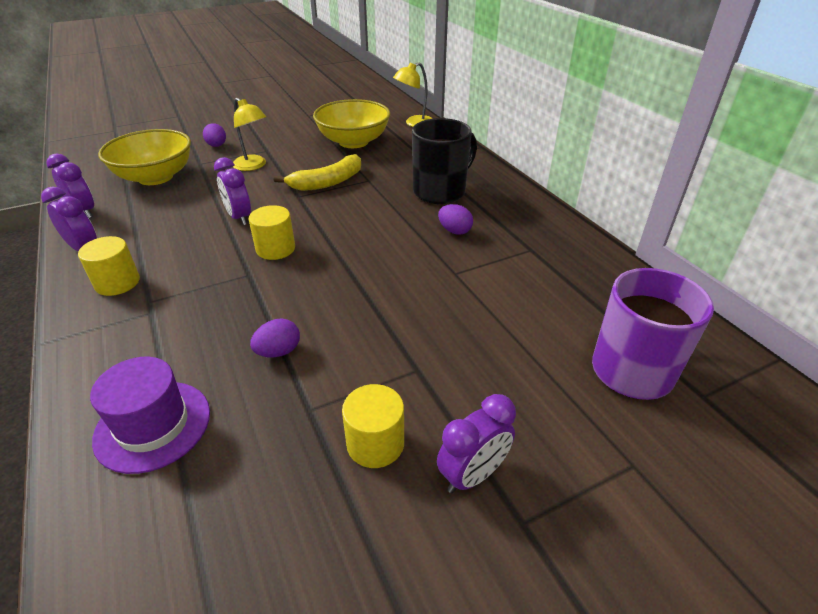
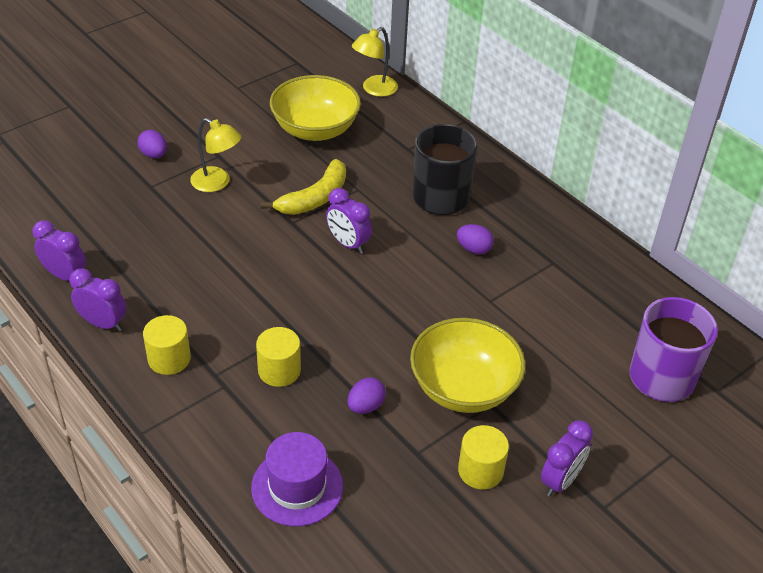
camera: 15 degrees left, 5 degrees up
yellow bowl [98,129,191,185] -> yellow bowl moved to [410,318,525,413]
purple clock [214,157,251,225] -> purple clock moved to [326,188,372,254]
yellow cylinder [249,205,295,260] -> yellow cylinder moved to [256,327,301,387]

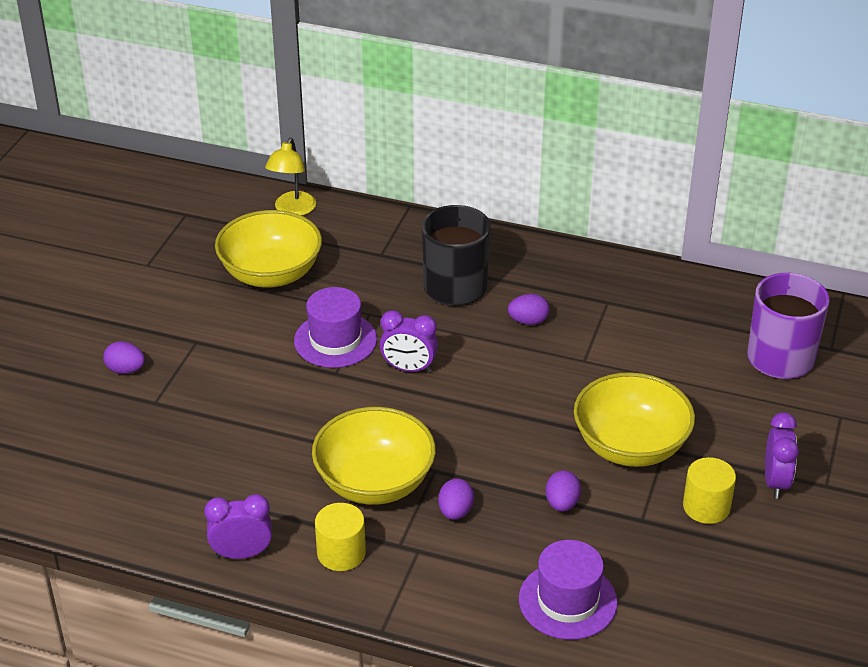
camera: 30 degrees left, 5 degrees down
purple clock [33,220,86,281] -> none
yellow lamp [190,118,241,192] -> none
yellow cylinder [256,327,301,387] -> purple egg [438,479,474,520]
yellow banana [261,159,346,215] -> purple hat [294,287,377,368]
none -> yellow bowl [312,407,436,505]

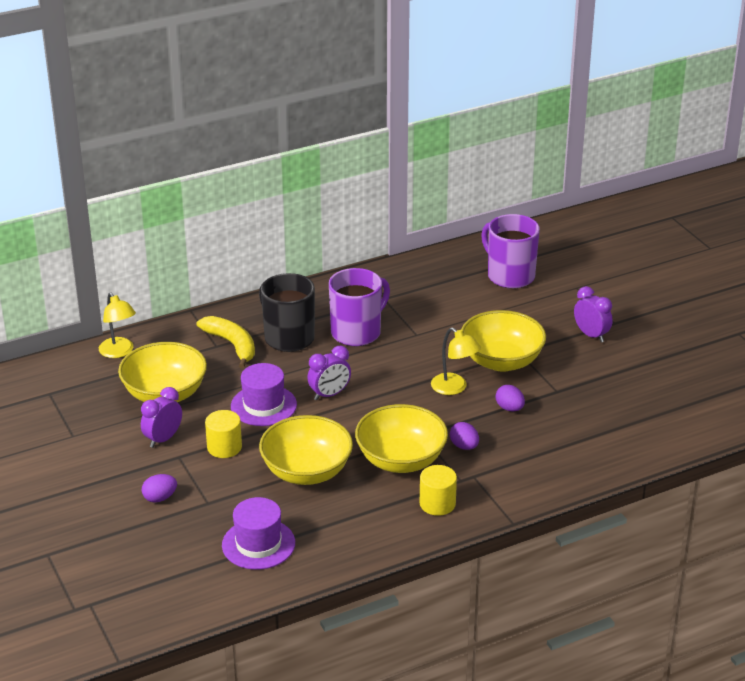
camera: 45 degrees left, 5 degrees down
purple clock [204,494,272,559] -> purple clock moved to [141,387,182,448]
purple egg [508,294,549,325] -> purple mug [329,268,390,346]
purple hat [519,540,618,640] -> purple hat moved to [222,497,295,570]
yellow cylinder [683,457,736,524] -> yellow cylinder moved to [205,410,242,458]
none -> yellow banana [197,316,255,369]
none -> yellow bowl [259,415,353,485]
none -> yellow lamp [431,328,481,395]

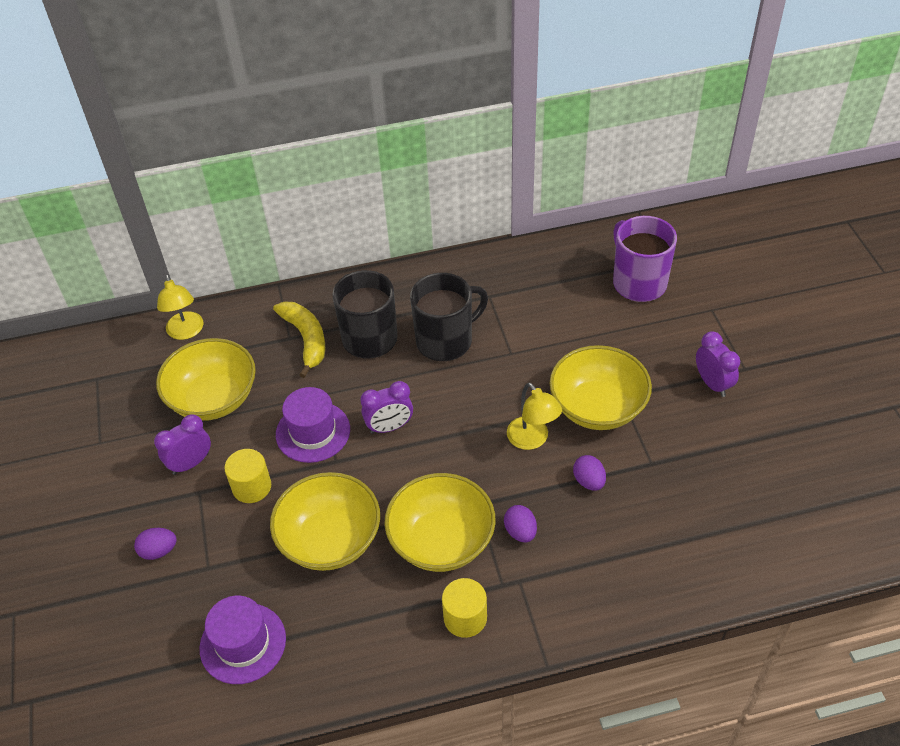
camera: 15 degrees right, 15 degrees up
purple mug [329,268,390,346] -> black mug [410,273,488,361]

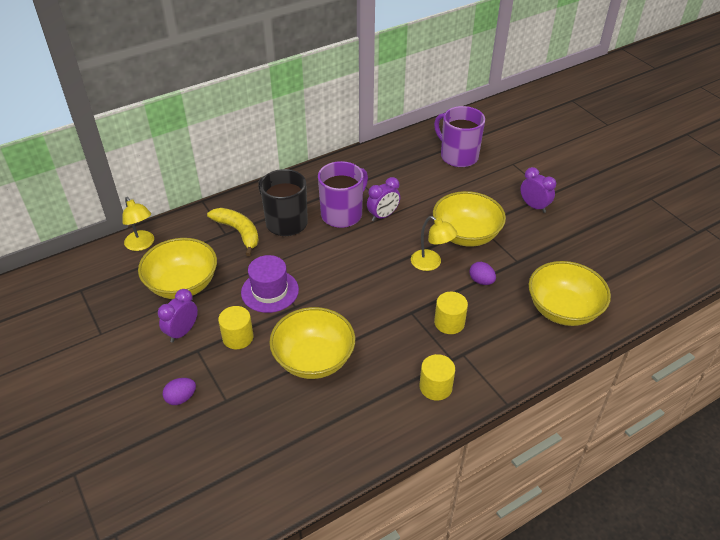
camera: 20 degrees left, 5 degrees down
purple hat [200,596,286,684] -> none
purple clock [360,381,413,434] -> purple clock moved to [367,177,400,221]
yellow bowl [384,473,495,572] -> yellow bowl moved to [529,261,611,326]
black mug [410,273,488,361] -> purple mug [318,161,368,228]
purple egg [504,505,537,543] -> yellow cylinder [434,292,468,334]

